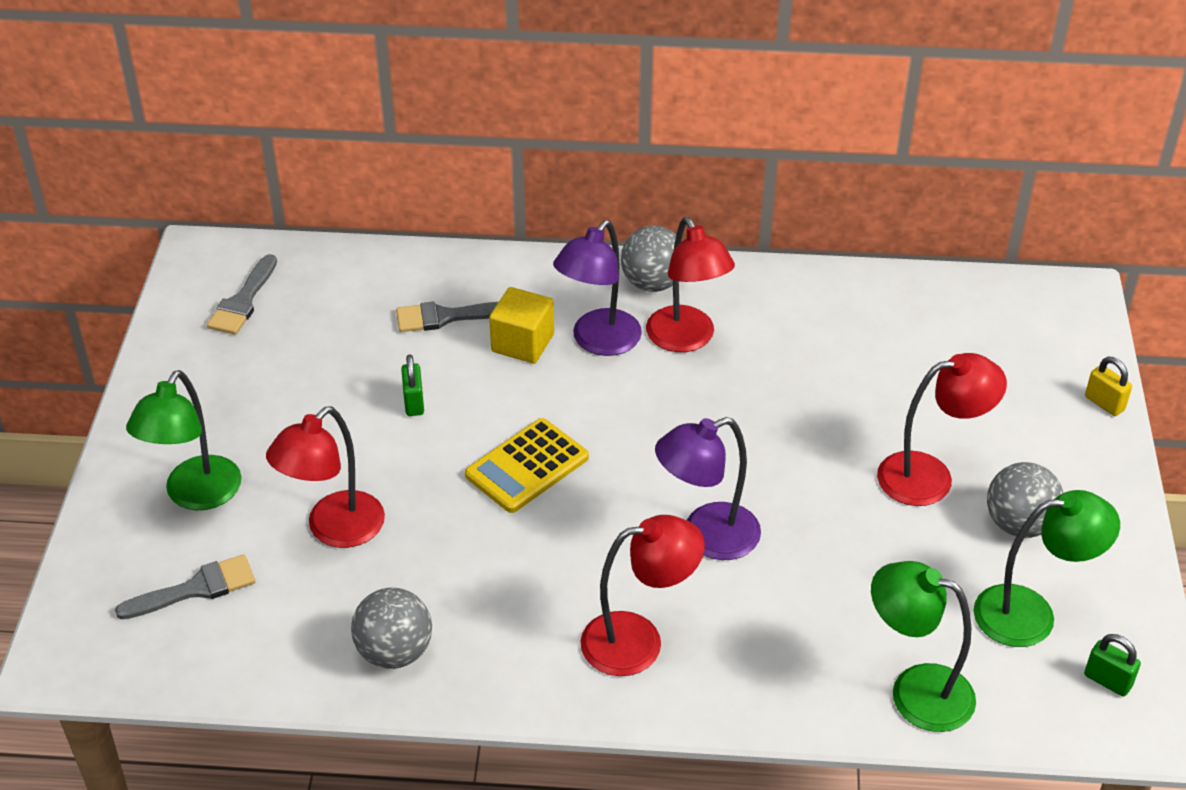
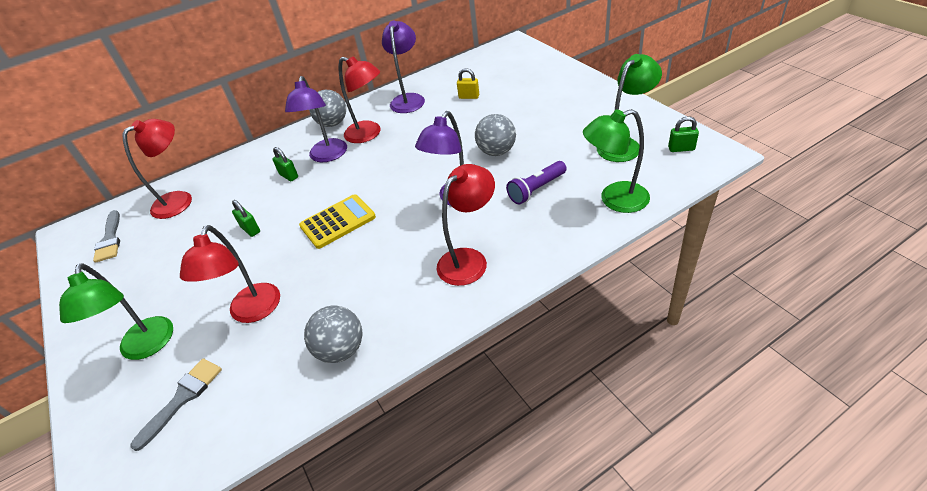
camera: 30 degrees left, 0 degrees up
grey brush [396,301,498,332] -> none
yellow calculator [465,418,589,513] -> yellow calculator turned 135 degrees counterclockwise [299,194,376,249]
yellow cube [489,287,554,363] -> green padlock [272,147,298,181]
red lamp [877,353,1007,506] -> red lamp moved to [122,119,192,219]
grey ball [987,462,1064,538] -> grey ball moved to [475,114,516,156]
yellow padlock [1085,357,1132,416] -> yellow padlock moved to [457,68,479,99]
none -> purple lamp [382,21,425,113]
none -> purple flashlight [506,161,567,205]

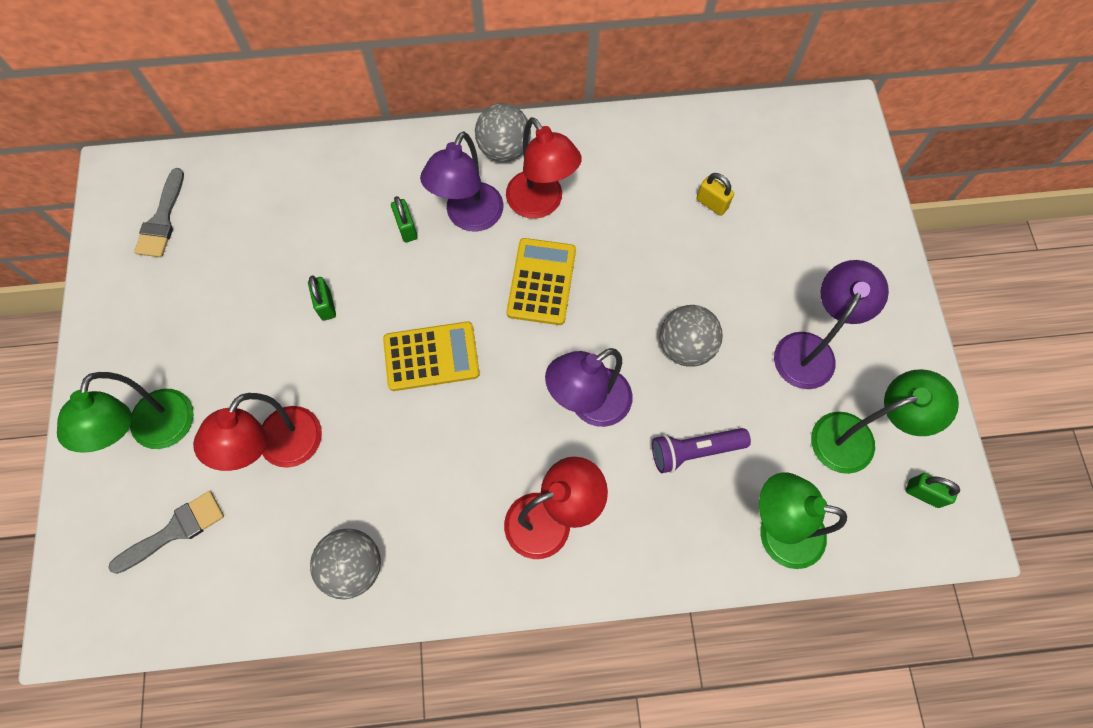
camera: 20 degrees right, 25 degrees up
red lamp [122,119,192,219] -> none
purple lamp [382,21,425,113] -> purple lamp moved to [774,260,889,389]
none -> yellow calculator [507,238,576,325]

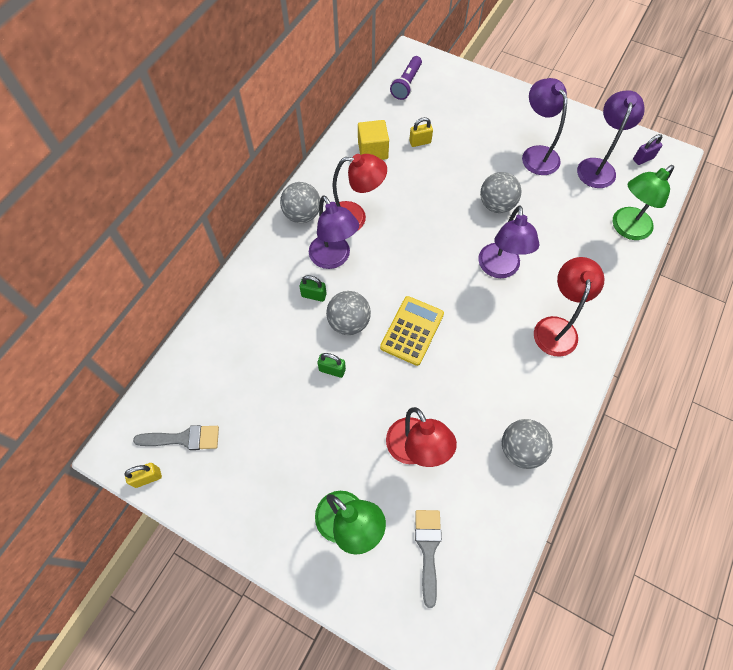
camera: 55 degrees left, 5 degrees down
grey brush [134,168,184,257] -> grey brush turned 45 degrees counterclockwise [133,425,219,450]
yellow calculator [507,238,576,325] -> none
purple flashlight [652,428,751,473] -> purple flashlight moved to [390,56,422,100]
green lamp [811,369,959,474] -> purple lamp [577,90,645,188]
green padlock [906,473,960,508] -> purple padlock [633,134,662,165]
none -> yellow padlock [124,463,162,488]
none -> grey ball [326,291,371,335]
none -> yellow cube [358,120,389,160]

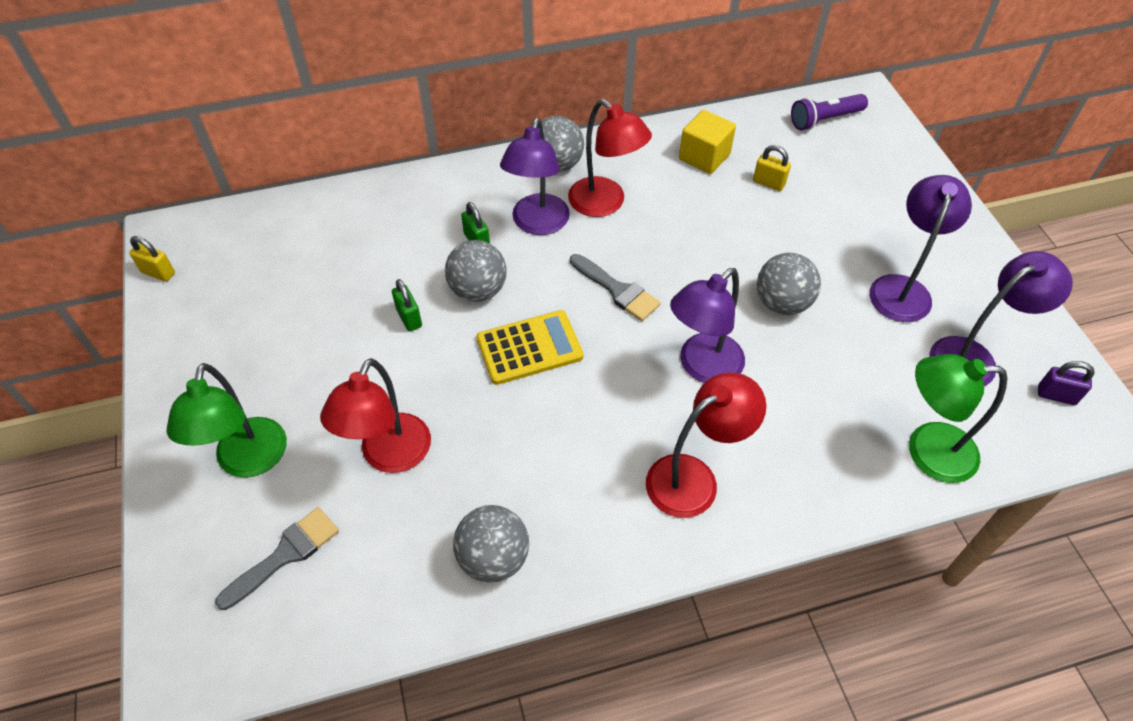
camera: 45 degrees right, 10 degrees down
grey brush [133,425,219,450] -> grey brush moved to [570,254,661,321]

